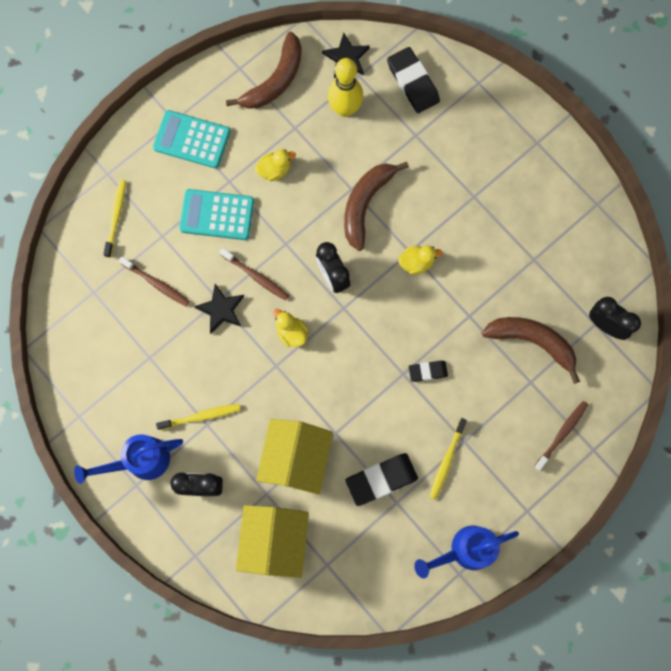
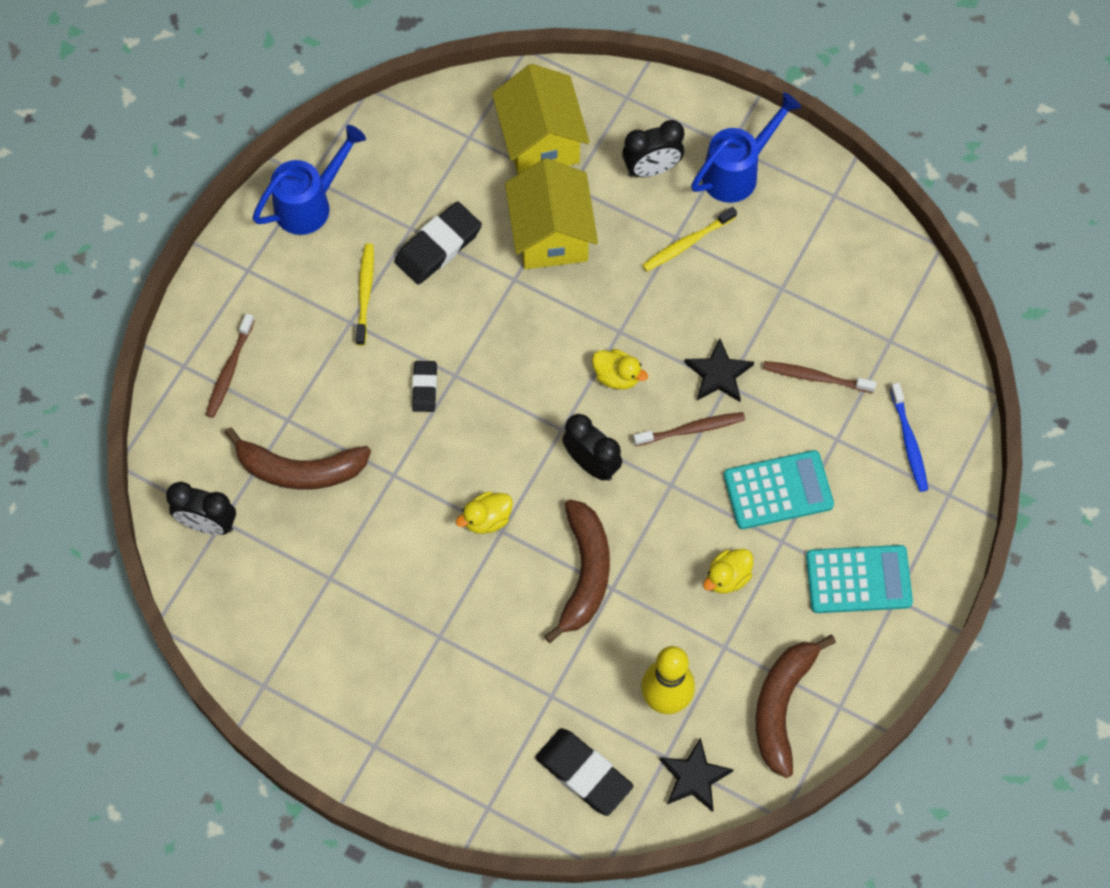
camera: 160 degrees right, 10 degrees down
yellow toothbrush [103,180,126,258] -> blue toothbrush [890,383,928,492]
brown toothbrush [220,248,289,301] -> brown toothbrush turned 150 degrees clockwise [633,412,745,446]
black eraser [409,361,448,382] -> black eraser turned 60 degrees counterclockwise [412,361,437,412]

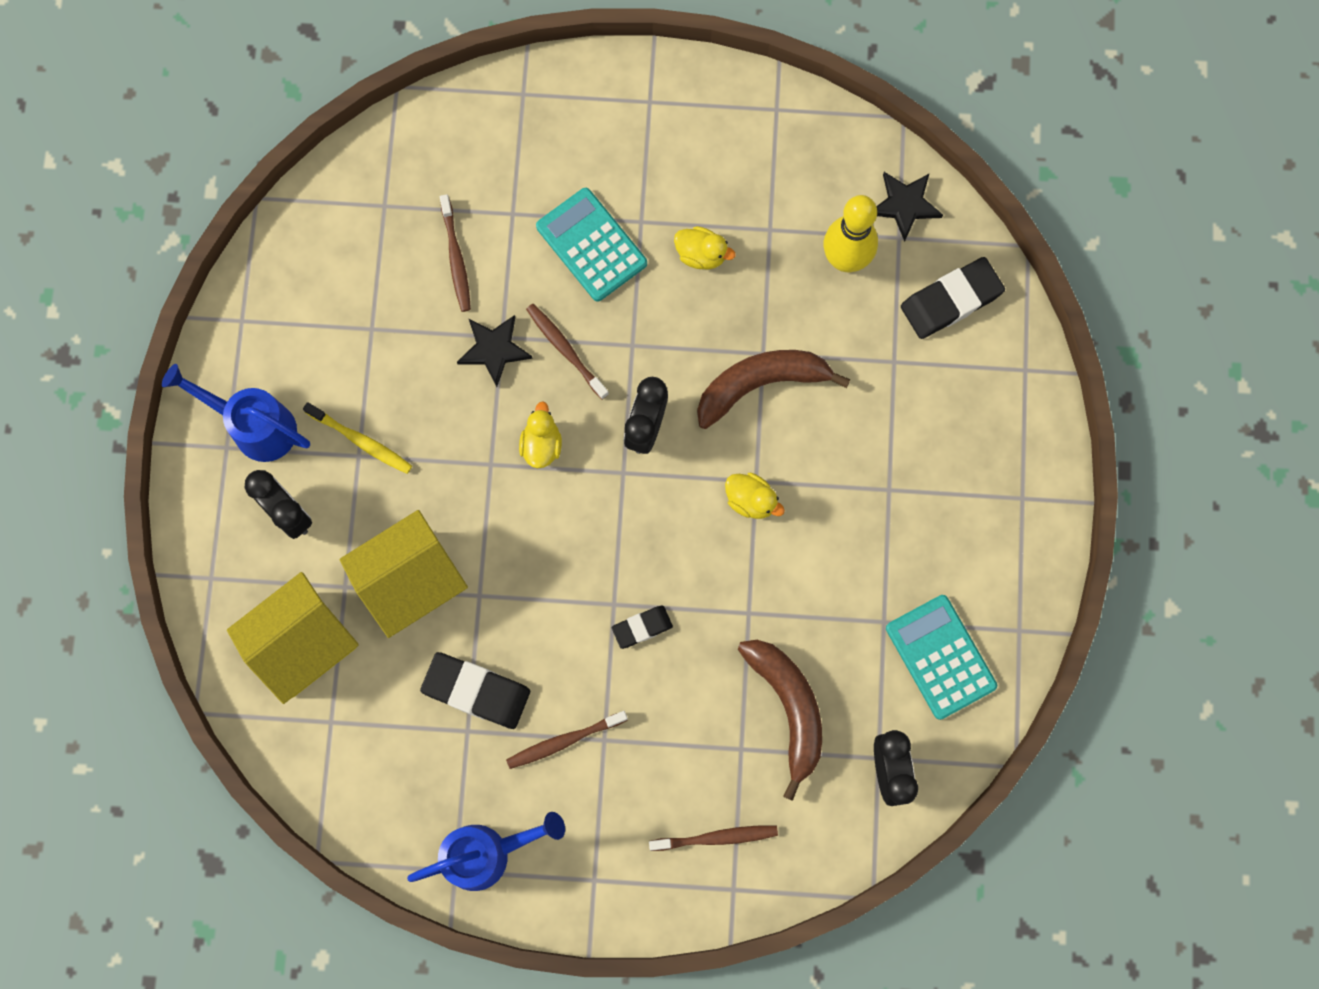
camera: 115 degrees left, 10 degrees up
blue watering can [253,125,366,235] -> blue watering can turned 135 degrees clockwise [407,812,565,891]
yellow toothbrush [356,243,374,346] -> brown toothbrush [506,711,628,769]
black eraser [535,728,634,816] -> black eraser turned 45 degrees clockwise [901,257,1005,339]
brown banana [756,635,836,778] -> none
turquoise calculator [806,545,913,613] -> turquoise calculator moved to [886,595,997,720]
blue toothbrush [890,383,928,492] -> none

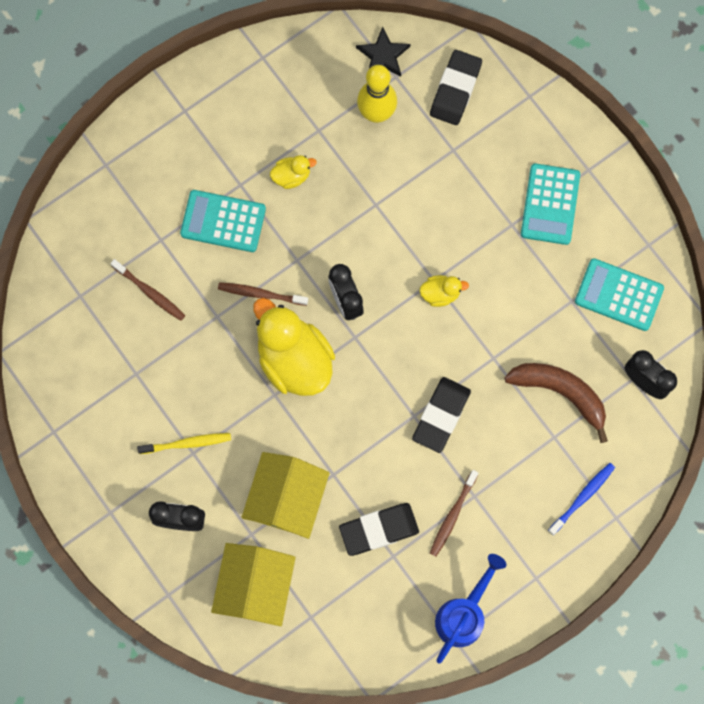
camera: 40 degrees left, 0 degrees up
blue watering can [162,364,310,462] -> none
black star [457,315,533,387] -> none
yellow duck [519,401,562,469] -> yellow duck [253,298,335,396], size x2.20
black eraser [612,606,673,649] -> black eraser [412,377,471,453], size x1.75
brown toothbrush [649,825,778,851] -> blue toothbrush [548,463,615,535]
brown banana [697,350,851,429] -> none
none -> turquoise calculator [521,163,580,245]

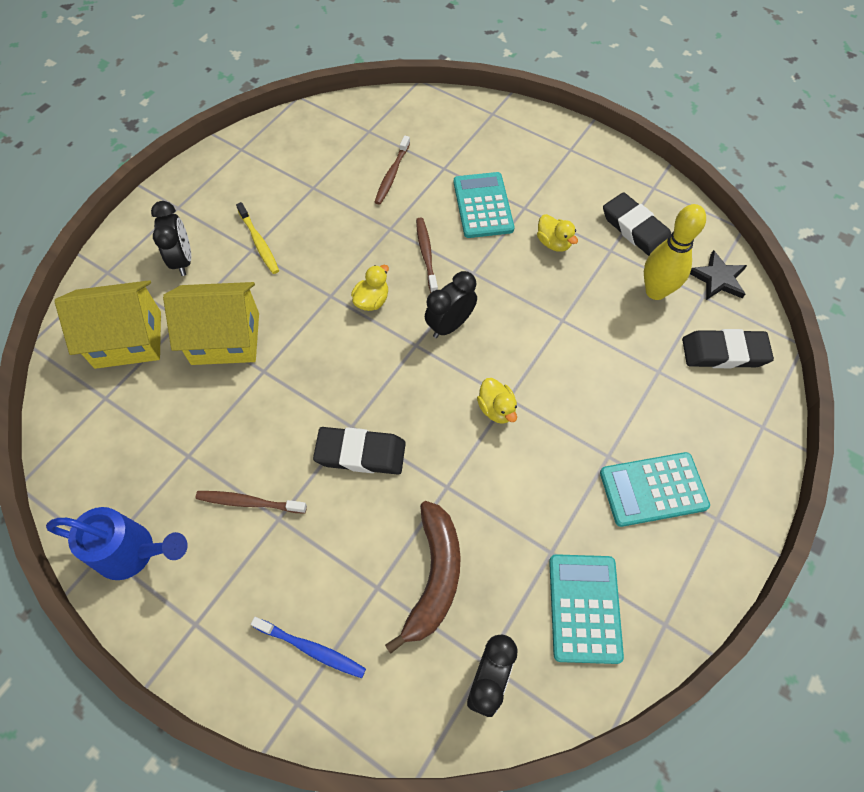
camera: 70 degrees right, 15 degrees down
yellow duck [253,298,335,396] -> yellow duck [351,265,389,311], size x0.45
black eraser [339,503,419,556] -> black eraser moved to [603,192,671,256]

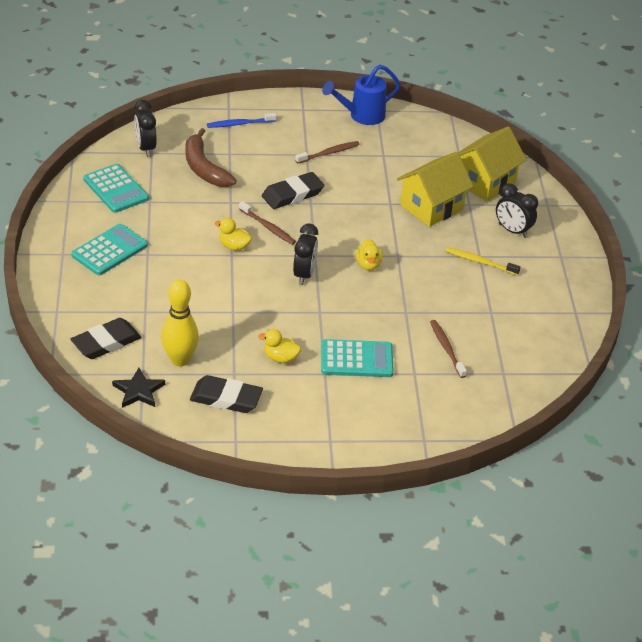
camera: 140 degrees right, 20 degrees down
brown toothbrush [416,218,438,293] -> brown toothbrush moved to [239,201,296,245]
turquoise calculator [454,172,514,238] -> turquoise calculator turned 45 degrees counterclockwise [321,339,394,377]

